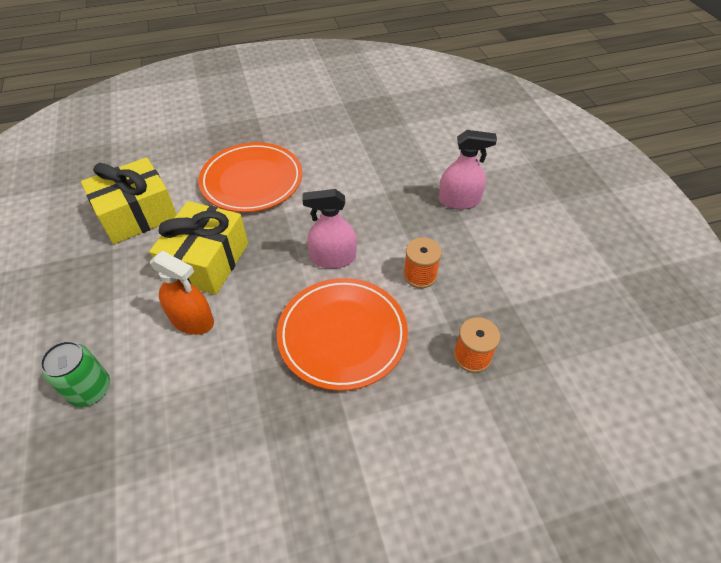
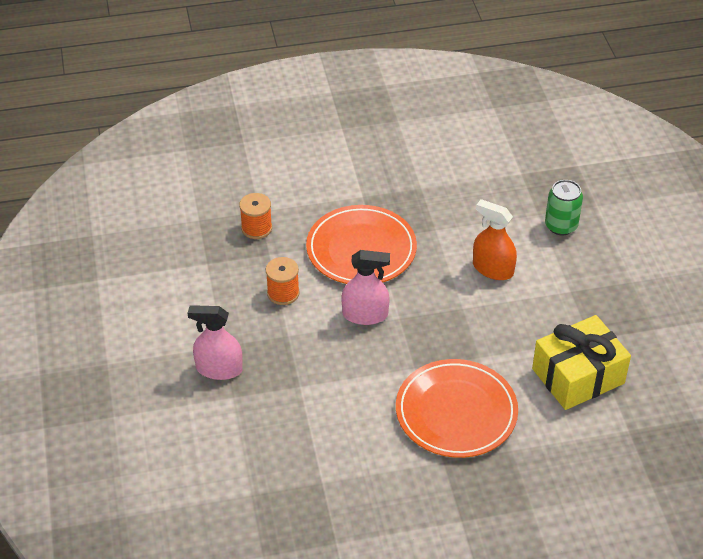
camera: 175 degrees left, 5 degrees down
yellow gift [149,201,248,295] -> none

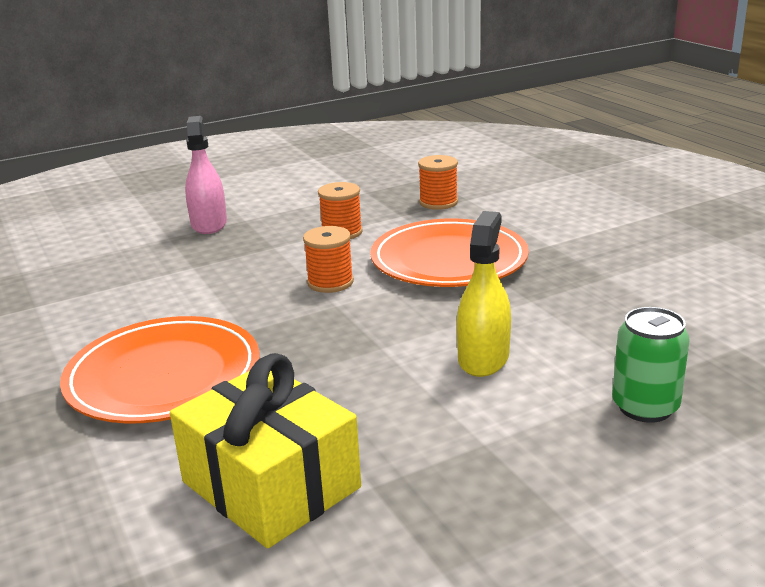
camera: 75 degrees right, 20 degrees down
pink spray bottle [341,250,390,325] -> orange spool [303,226,354,293]
orange spray bottle [473,199,517,280] -> yellow spray bottle [457,211,511,377]

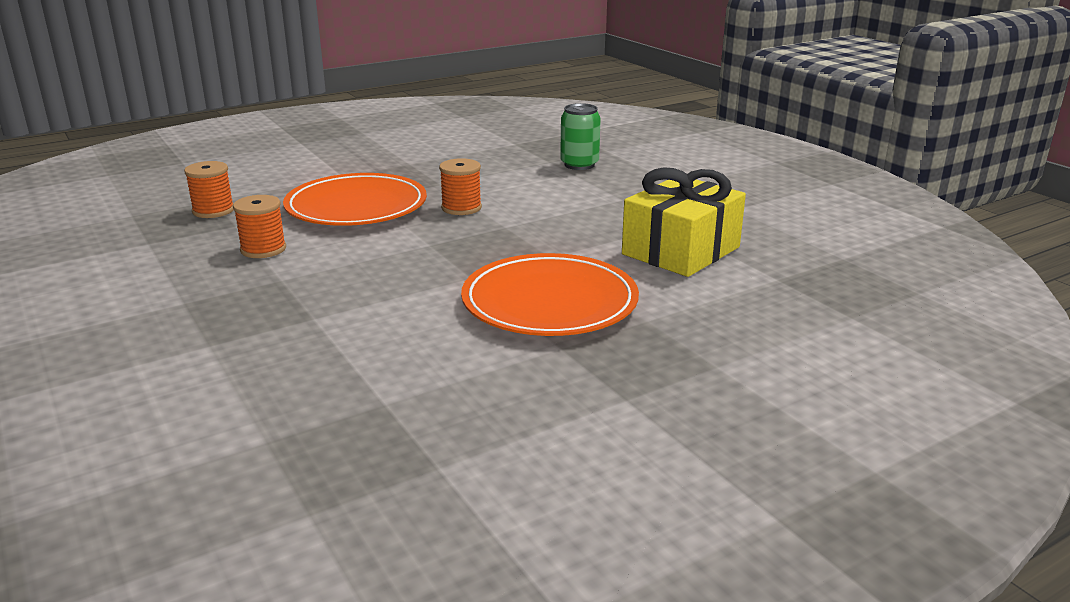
camera: 95 degrees left, 0 degrees up
pink spray bottle [185,116,227,234] -> none
orange spool [303,226,354,293] -> orange spool moved to [439,158,482,215]
yellow spray bottle [457,211,511,377] -> none

